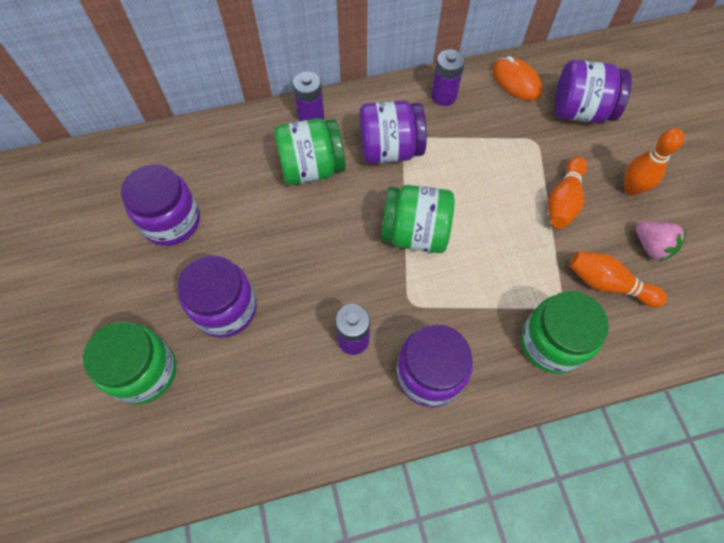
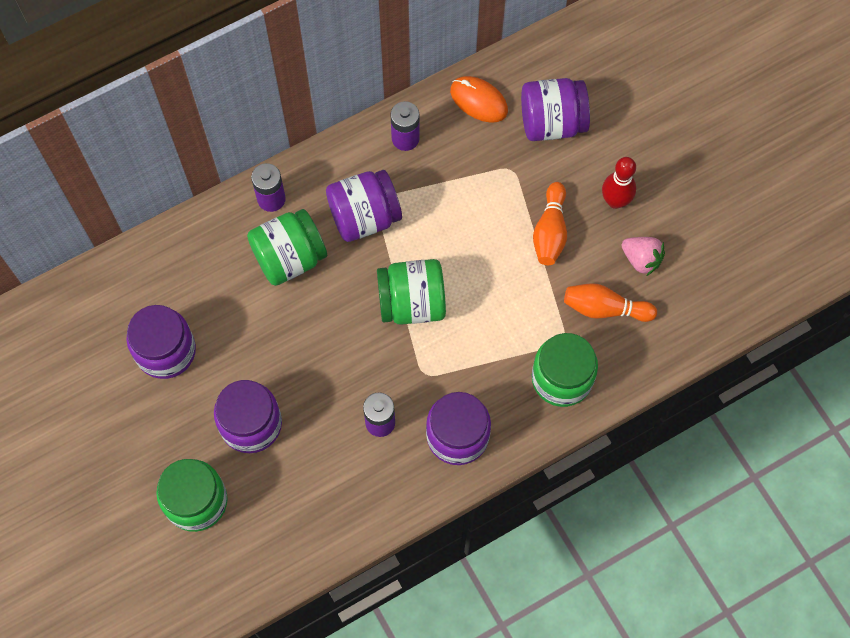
camera: 15 degrees left, 5 degrees up
orange bowling pin [624,128,684,196] -> red bowling pin [602,157,636,209]

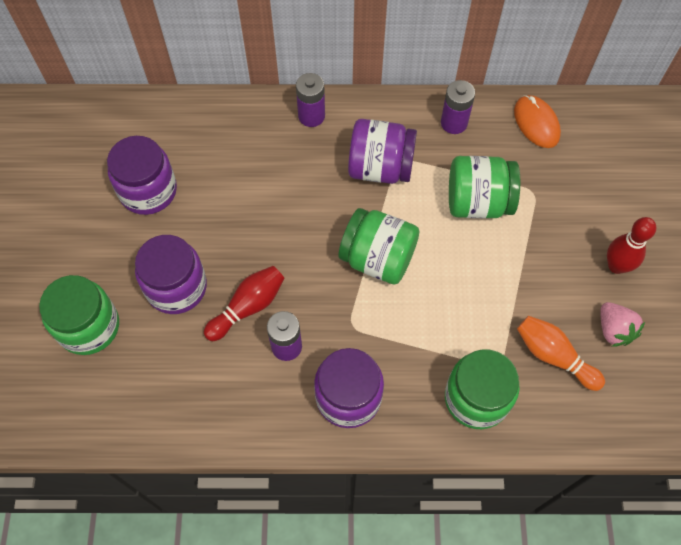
camera: 30 degrees right, 5 degrees down
green jar [247,209,327,286] -> green jar moved to [449,156,520,218]
purple jar [521,78,590,141] -> none
orange bowling pin [533,182,567,265] -> none
none -> red bowling pin [204,266,284,341]

